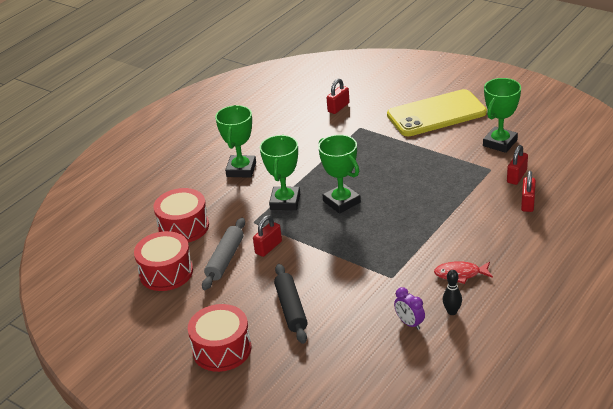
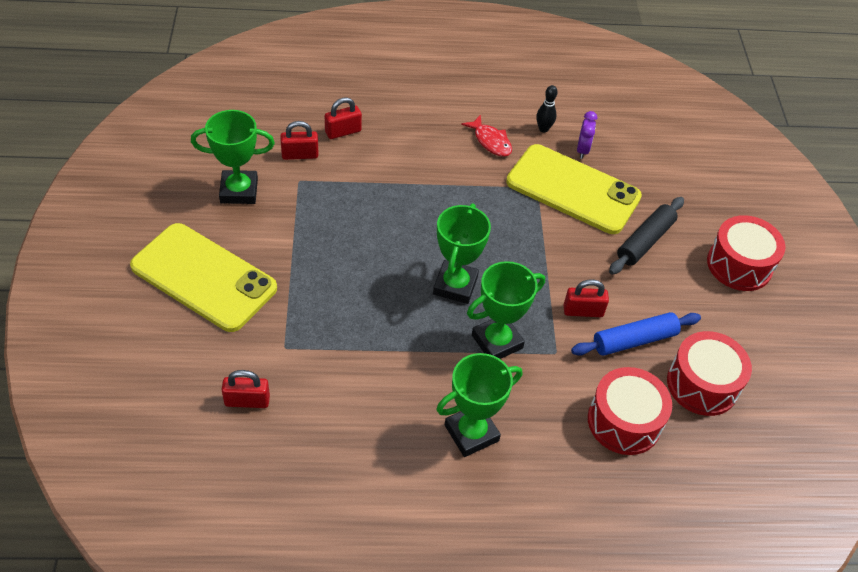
camera: 135 degrees left, 15 degrees up
grey rolling pin [202,218,245,290] -> blue rolling pin [571,312,701,356]
none -> yellow phone [506,144,642,234]

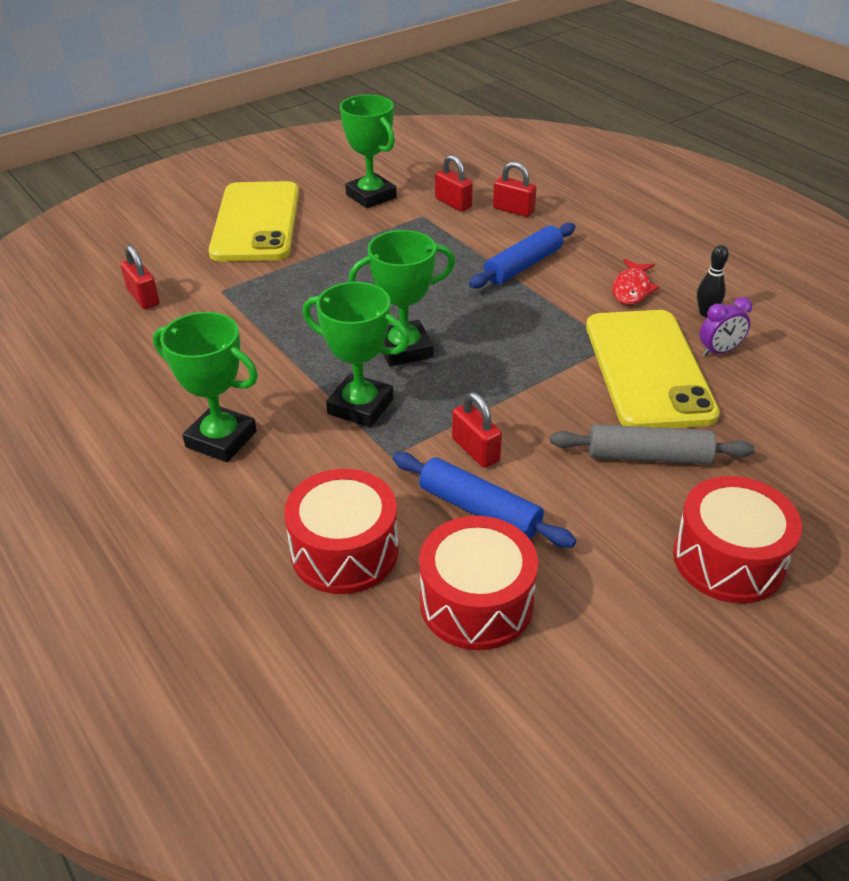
camera: 60 degrees right, 10 degrees down
black rolling pin [609,197,684,275] -> grey rolling pin [550,424,755,464]
none -> blue rolling pin [469,223,576,289]

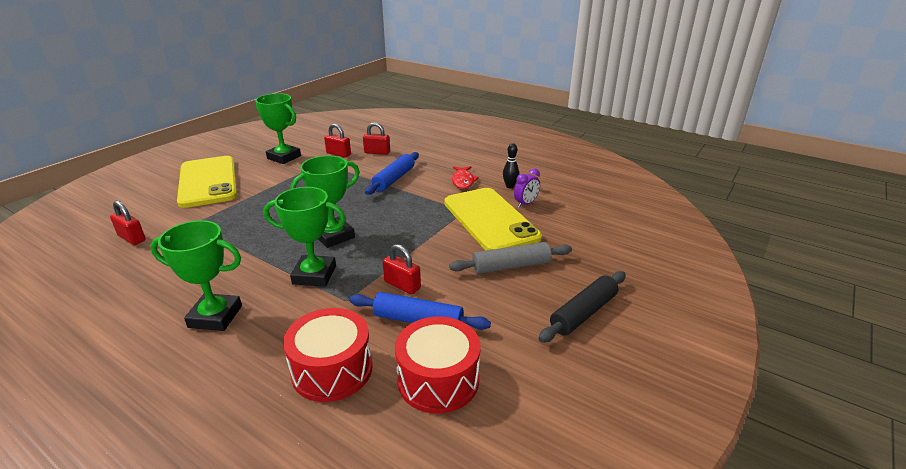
camera: 20 degrees left, 10 degrees down
red drum [673,476,802,604] -> black rolling pin [538,271,626,343]

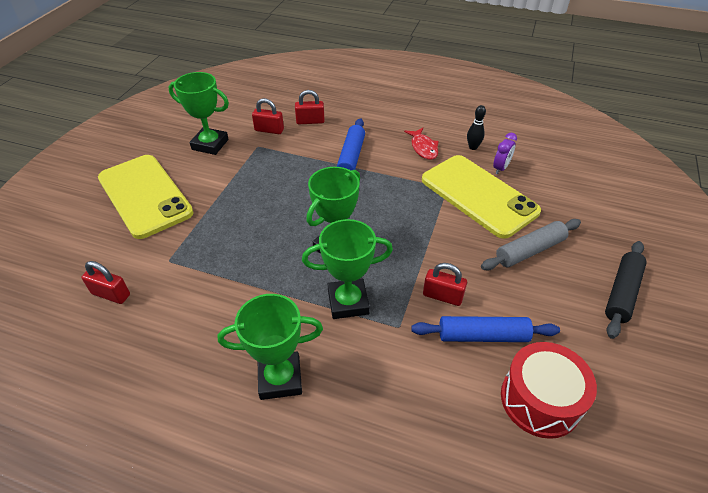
camera: 15 degrees left, 15 degrees up
red drum [283,308,372,402] -> none

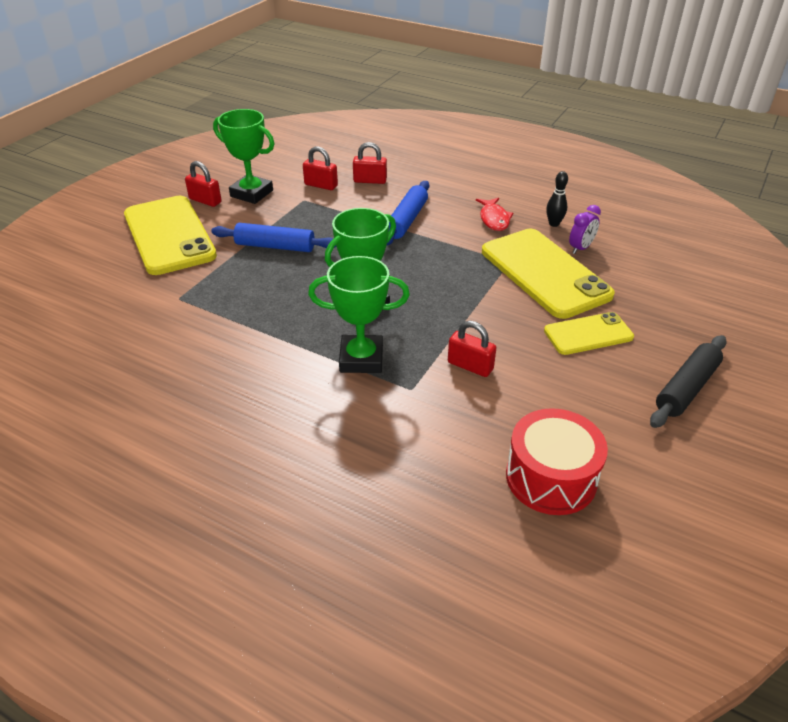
camera: 10 degrees right, 5 degrees down
red padlock [81,261,130,304] -> red padlock moved to [185,161,222,207]
green trophy [218,294,323,400] -> none
blue rolling pin [411,316,560,342] -> blue rolling pin moved to [211,223,336,252]
grey rolling pin [481,219,581,270] -> yellow phone [544,312,634,355]

